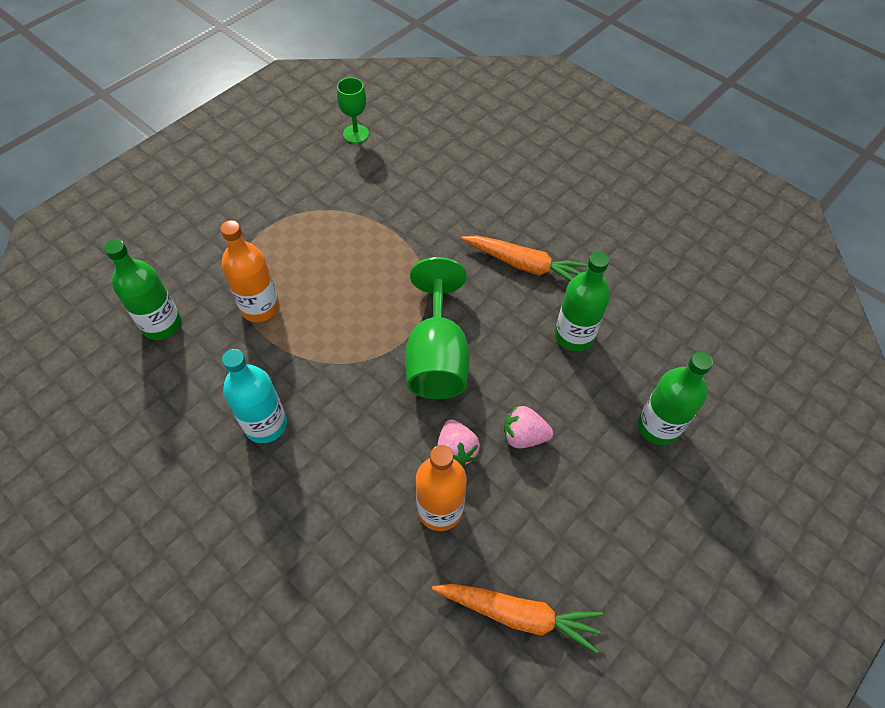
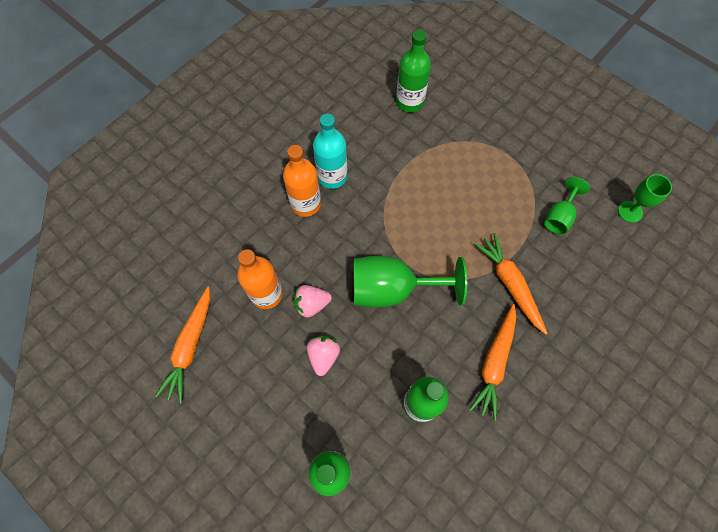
camera: 90 degrees right, 10 degrees up
orange bottle [220,220,279,322] -> orange bottle moved to [283,145,321,217]
none -> orange carrot [474,233,547,334]
none -> green goblet [544,177,590,234]

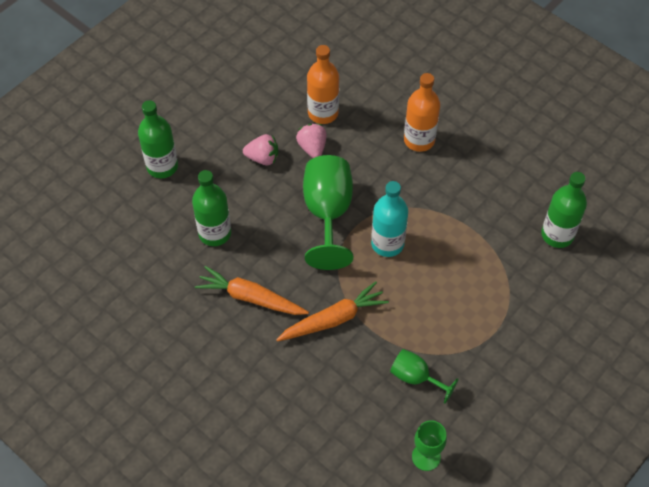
camera: 90 degrees right, 10 degrees down
orange carrot [155,287,210,403] -> none
turquoise bottle [313,114,347,189] -> turquoise bottle moved to [371,181,408,257]

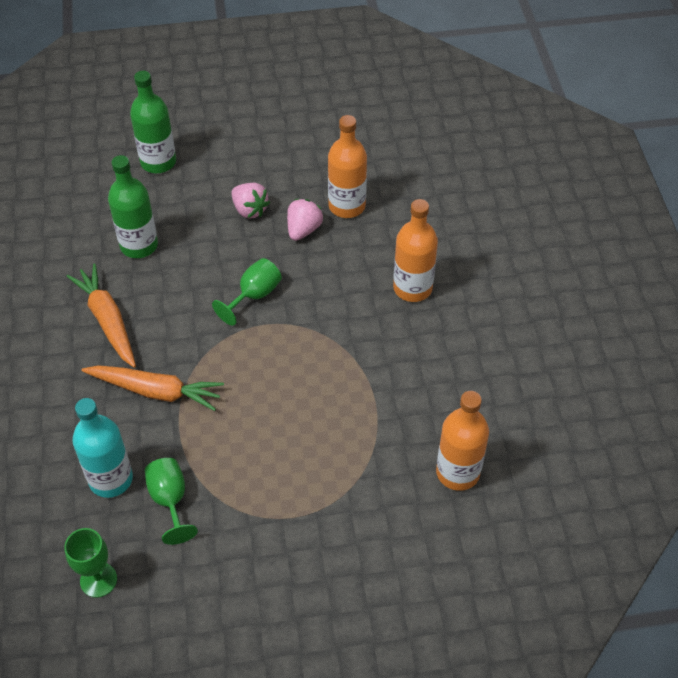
camera: 40 degrees right, 5 degrees down
green goblet [303,155,353,270] -> green goblet [212,258,282,326], size x0.55
turquoise bottle [371,181,408,257] -> turquoise bottle moved to [72,398,133,498]
green bottle [541,172,587,248] -> orange bottle [436,391,489,491]

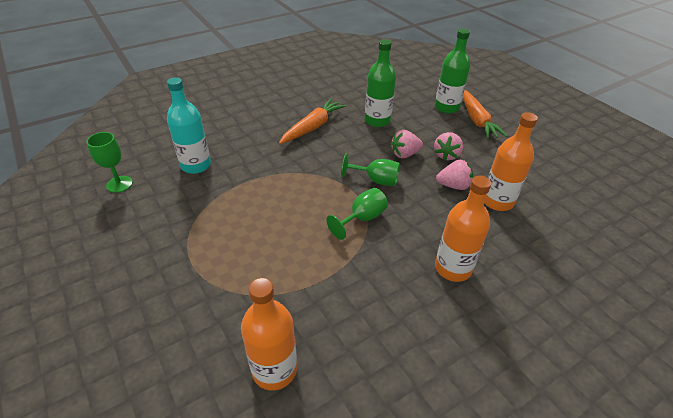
camera: 65 degrees right, 10 degrees down
orange carrot [81,365,224,411] -> orange carrot moved to [463,90,508,139]
green goblet [145,458,198,545] -> green goblet moved to [326,188,388,240]
none -> pink strawberry [391,130,423,158]

